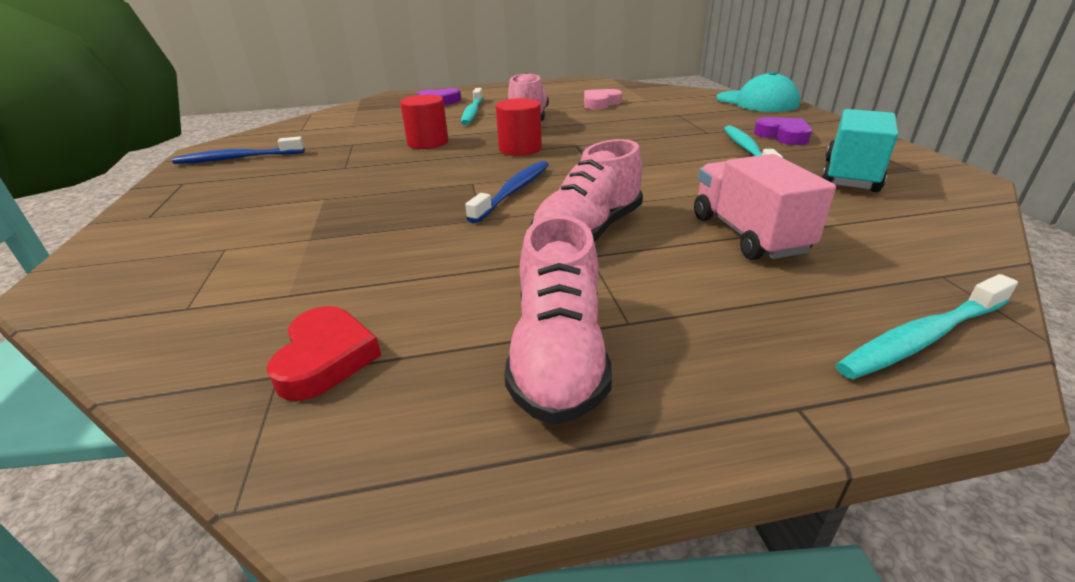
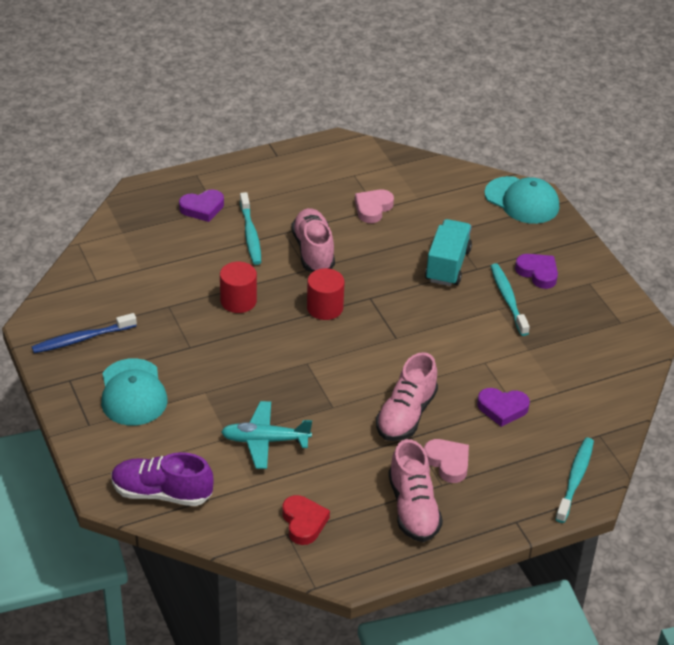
camera: 15 degrees left, 10 degrees up
blue toothbrush [465,161,549,223] -> none
pink truck [694,154,836,260] -> purple heart [477,388,530,427]
turquoise truck [821,109,898,192] -> turquoise truck moved to [425,219,472,286]
turquoise toothbrush [835,274,1018,380] -> turquoise toothbrush turned 150 degrees clockwise [555,438,594,523]
none -> turquoise cap [101,358,167,426]
none -> purple shoe [111,452,213,506]
none -> turquoise plane [221,401,312,469]
none -> pink heart [424,439,469,483]

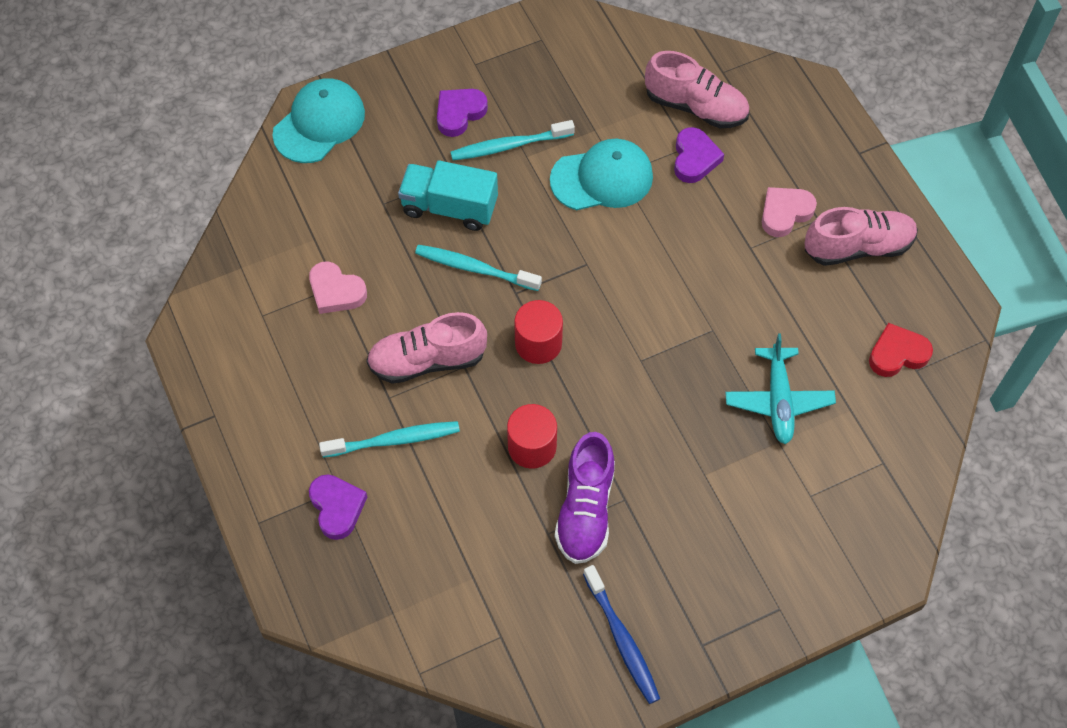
camera: 90 degrees left, 20 degrees up
turquoise cap [101,358,167,426] -> turquoise cap moved to [550,139,653,210]
purple shoe [111,452,213,506] -> purple shoe moved to [555,432,615,564]
pink shoe [376,352,438,441] -> pink shoe moved to [645,51,749,128]
turquoise toothbrush [555,438,594,523] -> turquoise toothbrush moved to [415,245,542,291]

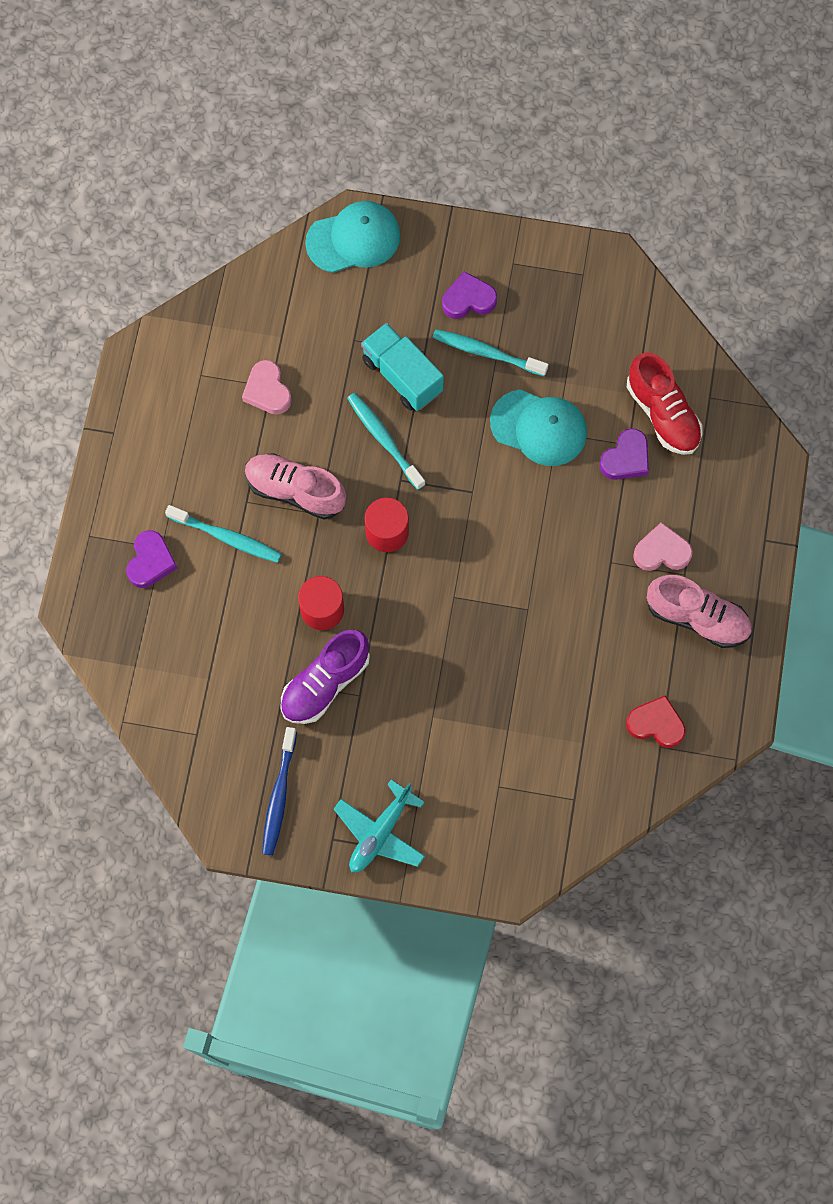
camera: 35 degrees right, 10 degrees up
pink shoe [645,51,749,128] -> red shoe [627,352,702,455]
turquoise plane [725,333,836,444] -> turquoise plane moved to [334,779,425,872]

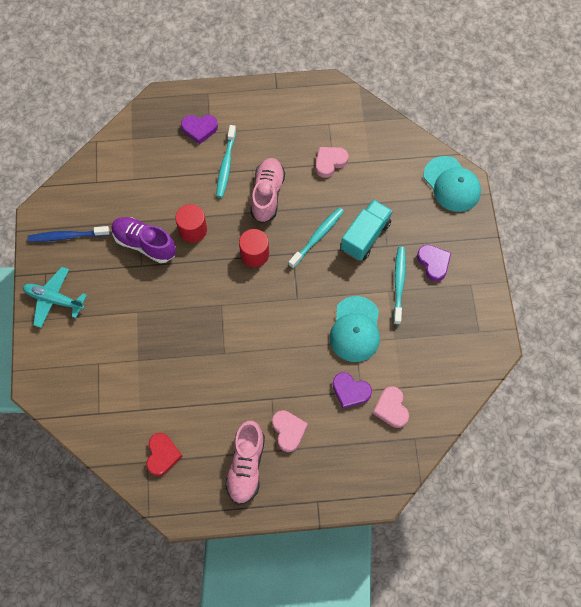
camera: 75 degrees right, 5 degrees down
red shoe [627,352,702,455] -> pink heart [373,386,409,428]

